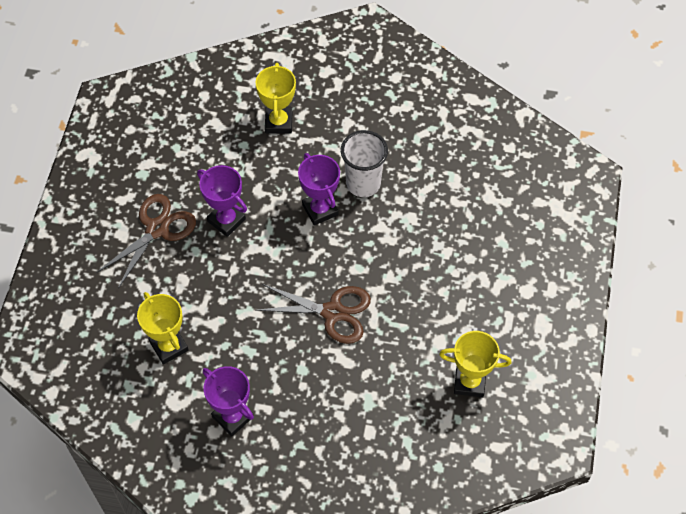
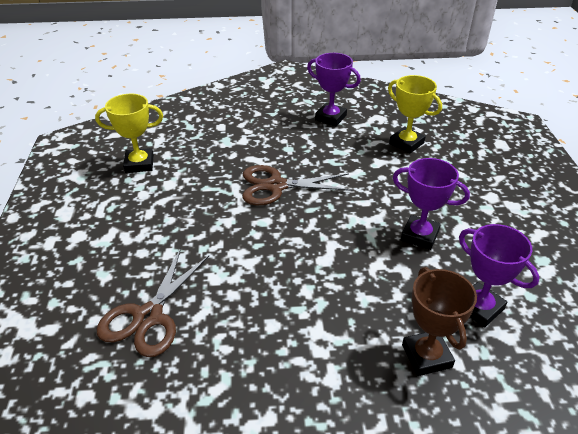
camera: 165 degrees right, 20 degrees down
brown scissors [96,194,196,289] -> brown scissors moved to [97,248,209,357]
yellow trophy [256,63,296,134] -> brown trophy [402,267,477,376]
purple trophy [298,153,340,226] -> purple trophy moved to [459,224,539,327]
white cup [341,130,388,197] -> none

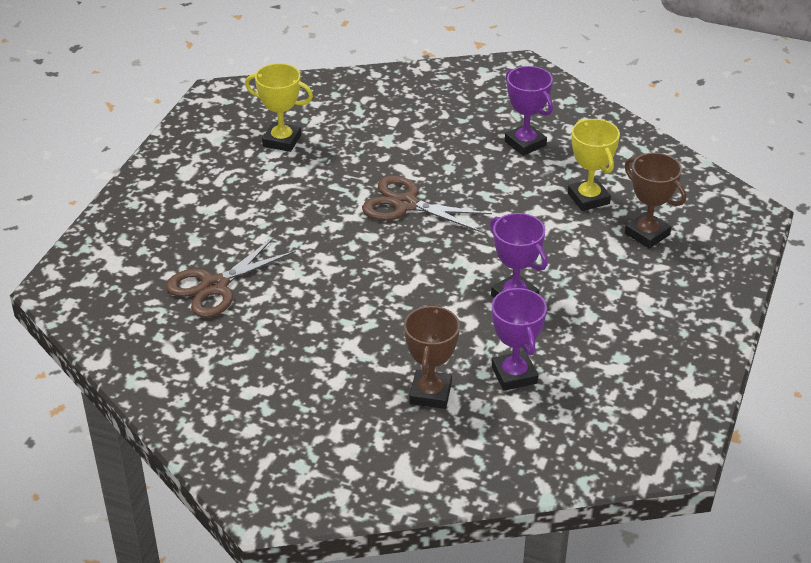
camera: 25 degrees right, 0 degrees up
none -> brown trophy [625,153,686,249]

